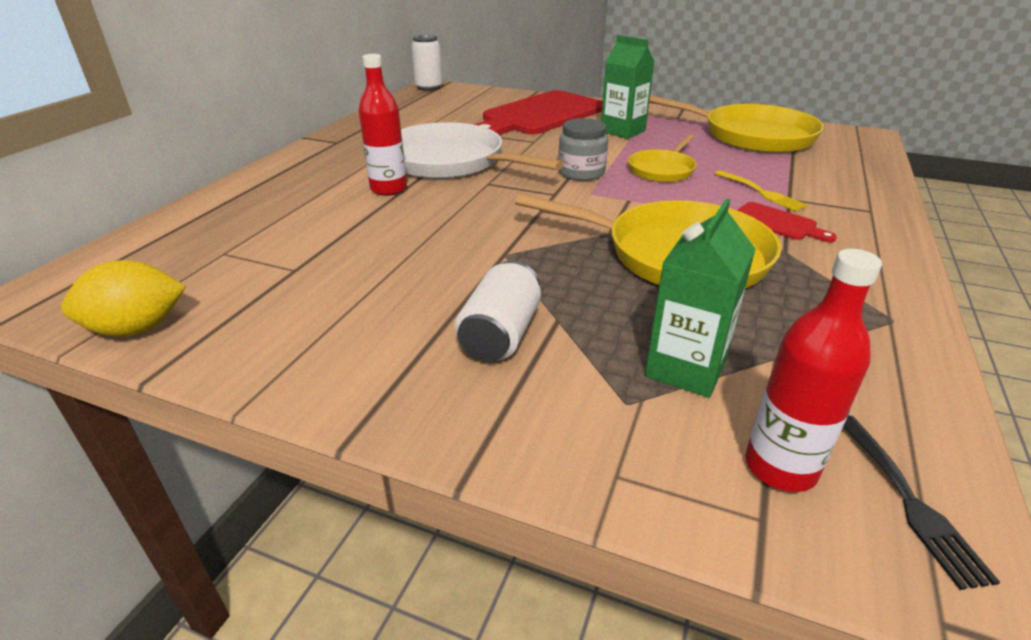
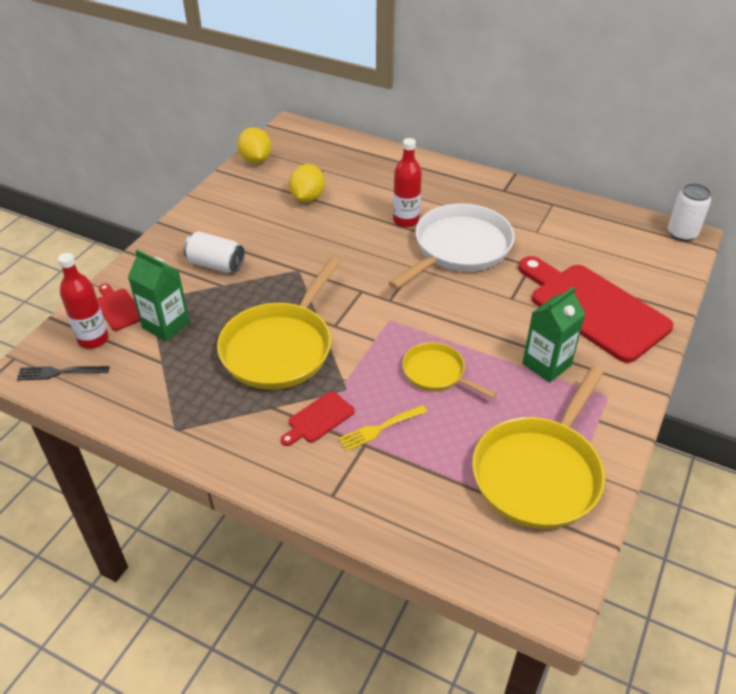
camera: 95 degrees right, 10 degrees up
grey jar [558,118,608,181] -> none
none -> red cutting board [97,284,140,331]
none -> yellow lemon [289,164,325,202]

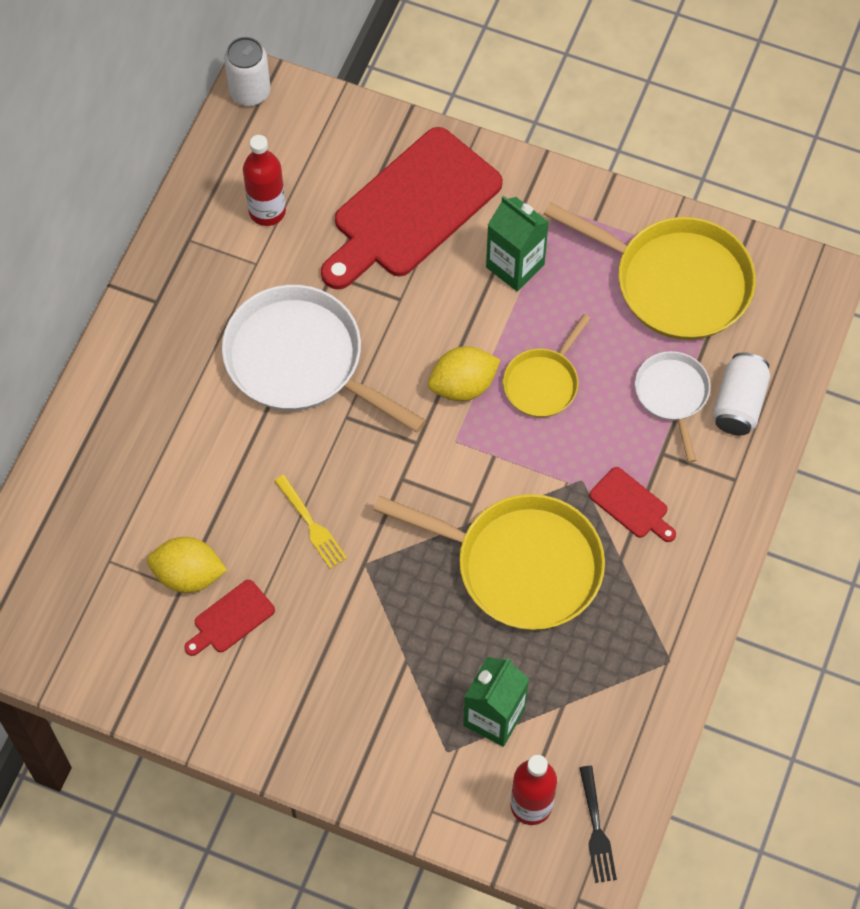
camera: 95 degrees left, 20 degrees up
red cutting board [97,284,140,331] -> red cutting board moved to [184,580,275,656]
white can [184,231,245,273] -> white can moved to [713,352,770,435]
yellow lemon [237,127,271,163] -> yellow lemon moved to [428,346,500,401]
yellow fork [338,405,427,451] -> yellow fork moved to [274,475,347,569]
red bottle [393,138,422,227] -> red bottle moved to [243,135,286,226]
none -> white pan [635,351,710,463]

